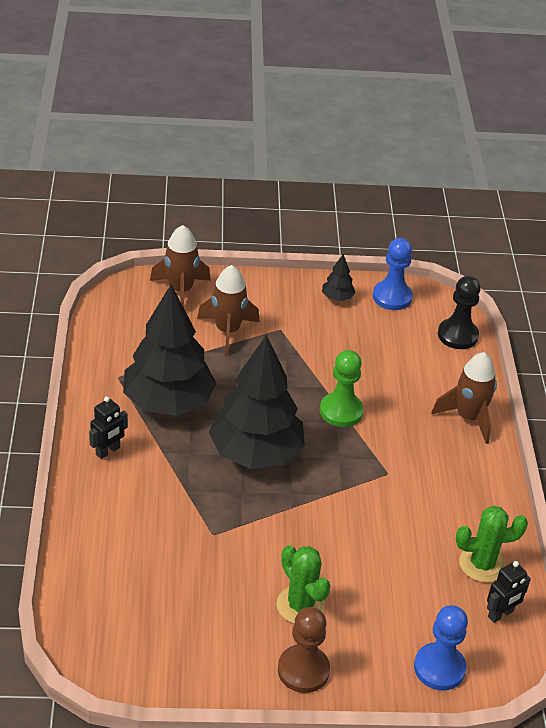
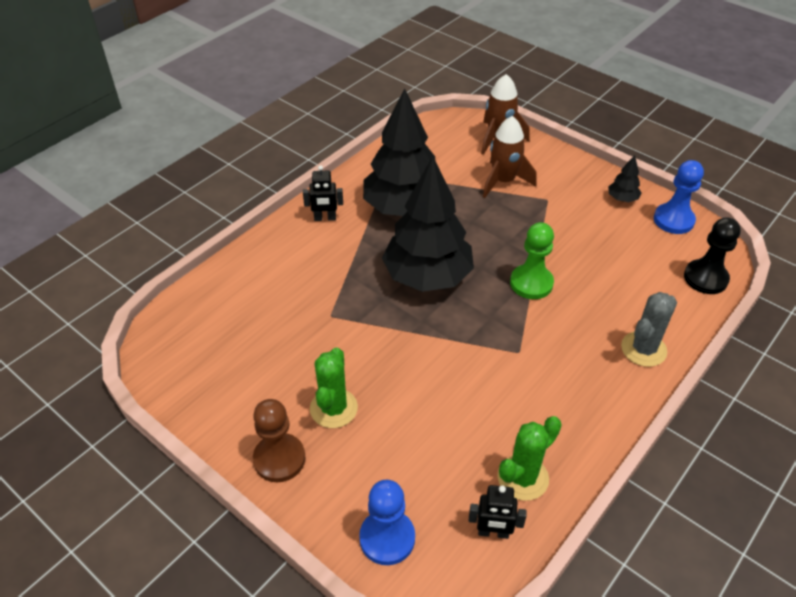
camera: 45 degrees right, 5 degrees up
brown rocket [431,352,497,444] -> grey cactus [621,292,677,367]
green cactus [456,506,528,582] -> green cactus turned 75 degrees counterclockwise [498,416,561,501]

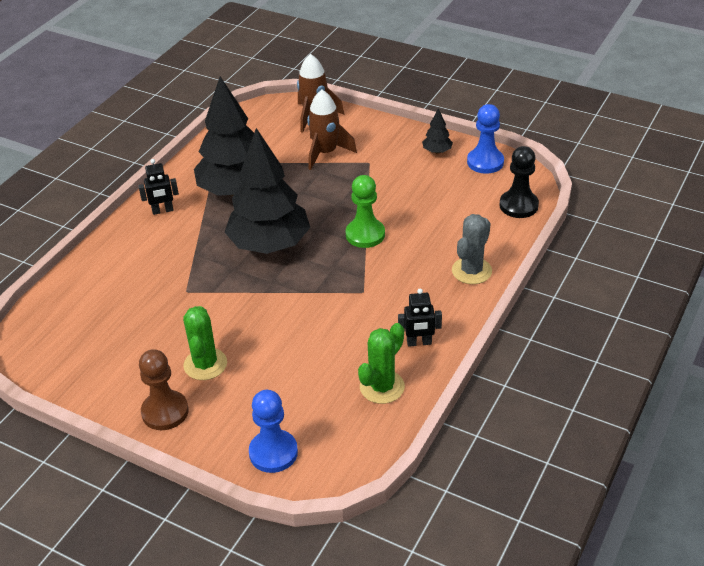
camera: 10 degrees left, 5 degrees down
black robot [469,485,527,539] -> black robot moved to [398,289,442,347]

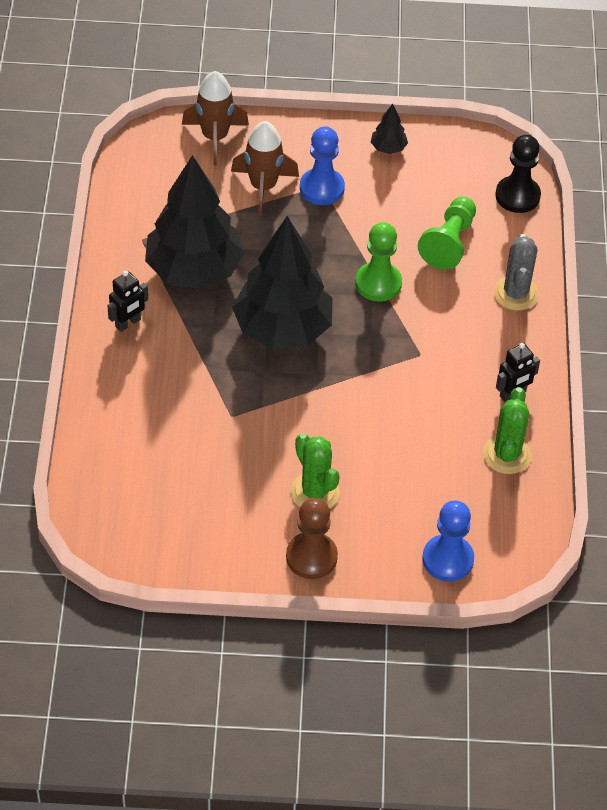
camera: 30 degrees left, 10 degrees up
blue pawn [467,104,504,174] -> blue pawn moved to [300,127,345,205]
none -> green pawn [418,196,476,269]

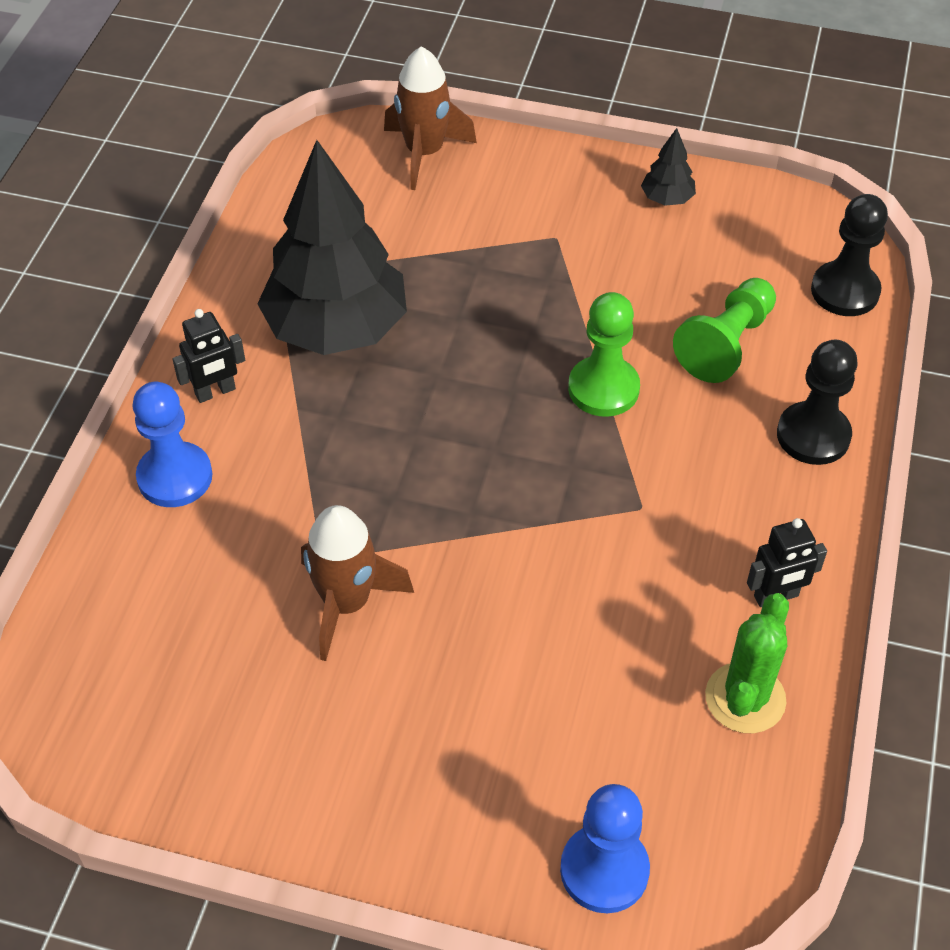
camera: 15 degrees right, 0 degrees up
brown rocket [231,121,299,216] -> brown rocket moved to [301,505,414,661]
black tree [232,216,333,349] -> none
brown pawn [286,498,338,579] -> none
green cactus [290,433,340,508] -> none
blue pawn [300,127,345,205] -> blue pawn moved to [133,382,213,507]
grey cactus [493,234,539,311] -> black pawn [777,340,858,465]

